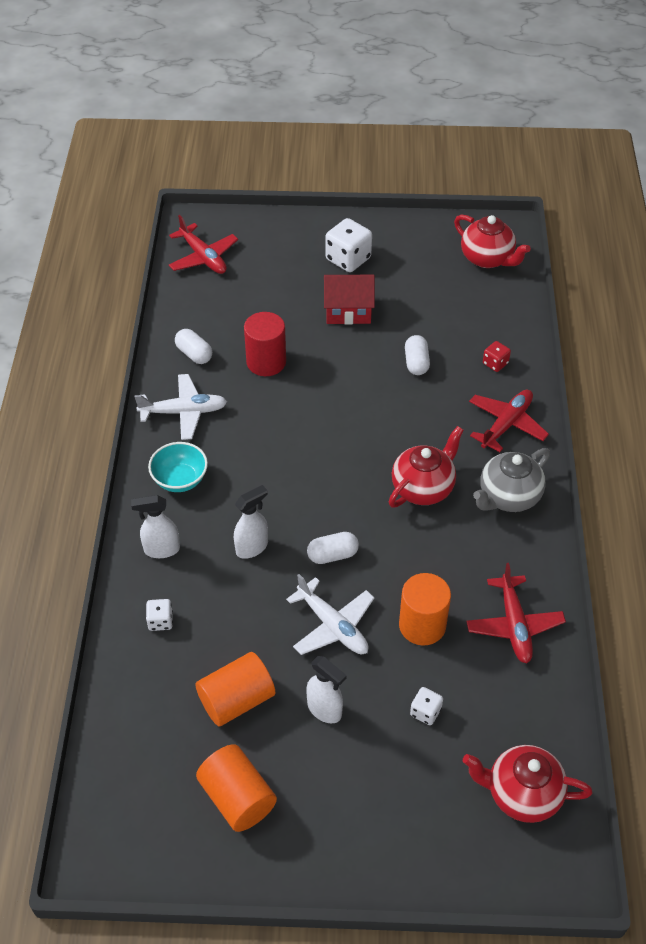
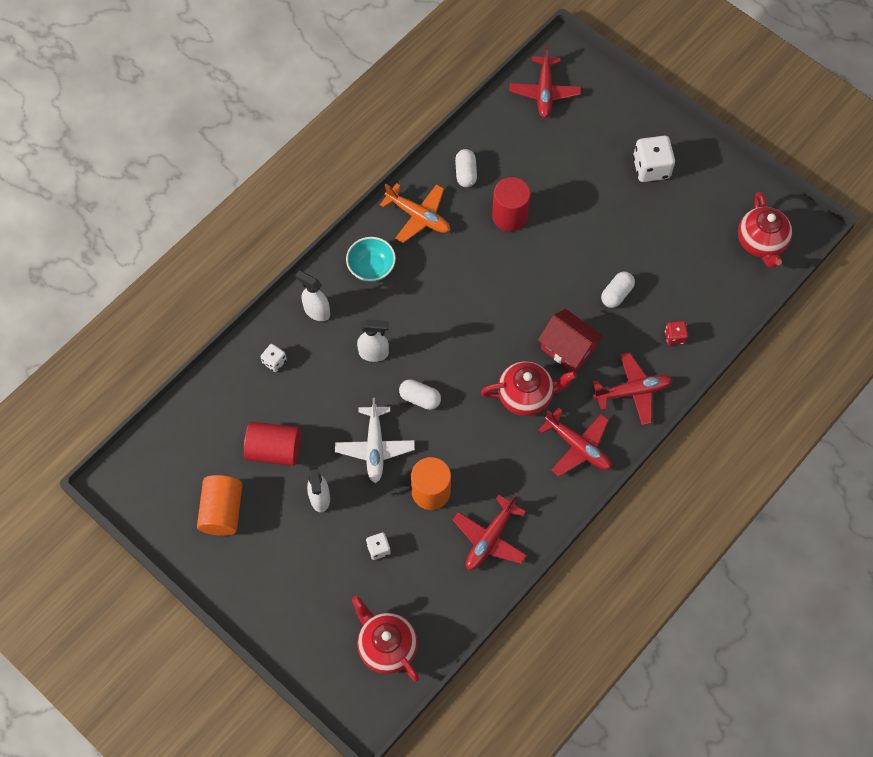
camera: 40 degrees right, 15 degrees up
white plane [134,374,227,440] -> orange plane [380,183,450,243]
orange cylinder [195,652,275,726] -> red cylinder [244,422,301,466]
red house [324,275,375,325] -> red house moved to [538,309,603,372]
grey teapot [473,448,550,512] -> red plane [539,408,611,476]

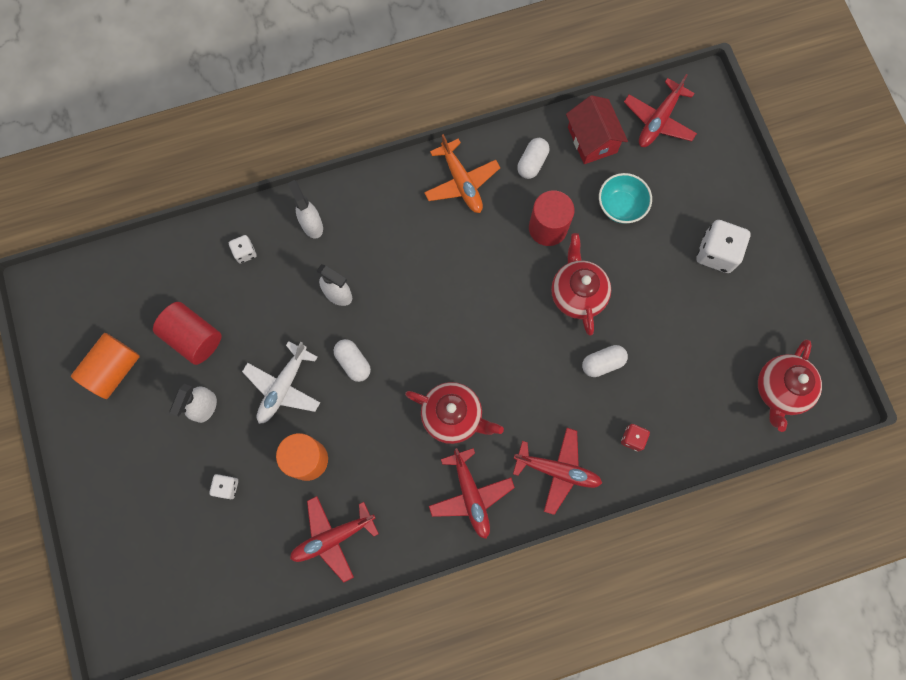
camera: 30 degrees right, 10 degrees up
turquoise bowl [346,237,396,282] -> turquoise bowl moved to [599,173,652,224]
red teapot [352,596,419,682] -> red teapot moved to [551,233,611,336]
red house [538,309,603,372] -> red house moved to [566,95,628,164]

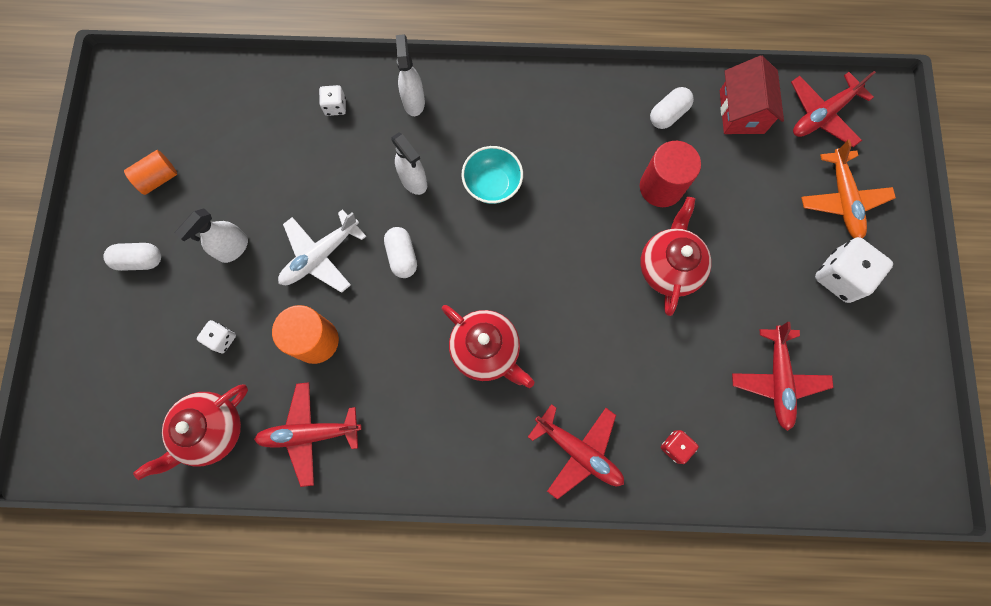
camera: 20 degrees right, 0 degrees up
orange cylinder [71,333,140,399] -> orange cylinder [124,150,177,195], size x0.65
red cylinder [153,302,222,365] -> none
orange plane [424,134,500,213] -> orange plane moved to [801,140,896,238]
red plane [429,448,515,539] -> red plane moved to [732,322,833,431]
white capsule [582,345,628,377] -> white capsule moved to [104,243,161,271]
turquoise bowl [599,173,652,224] -> turquoise bowl moved to [462,146,523,204]
red teapot [758,340,822,432] -> red teapot moved to [133,384,248,480]

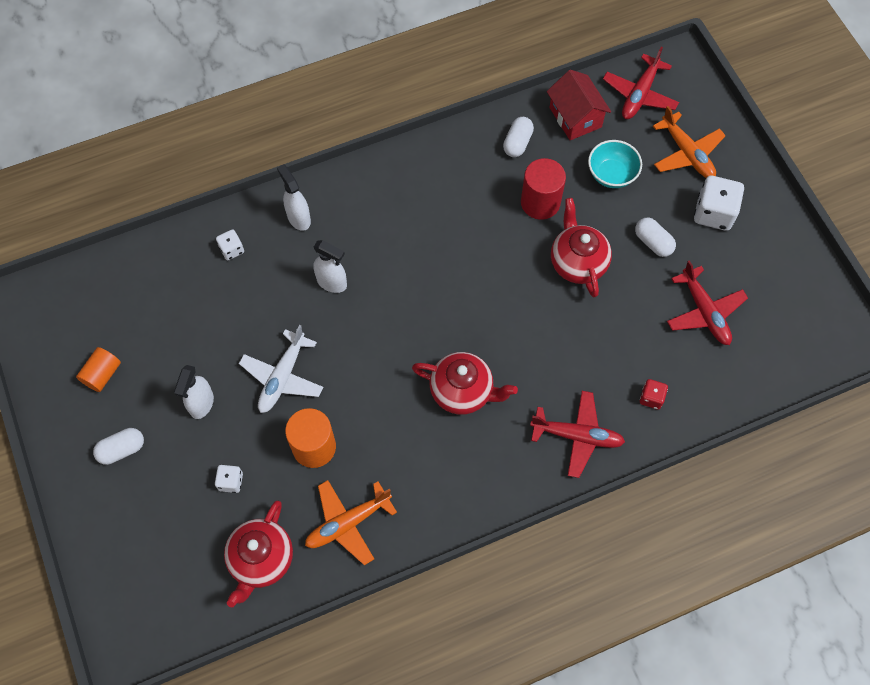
camera: 25 degrees left, 10 degrees down
red plane [254,382,362,487] -> orange plane [305,480,397,565]
white capsule [384,227,417,278] -> white capsule moved to [635,217,676,257]
turquoise bowl [462,146,523,204] -> turquoise bowl moved to [588,140,642,188]

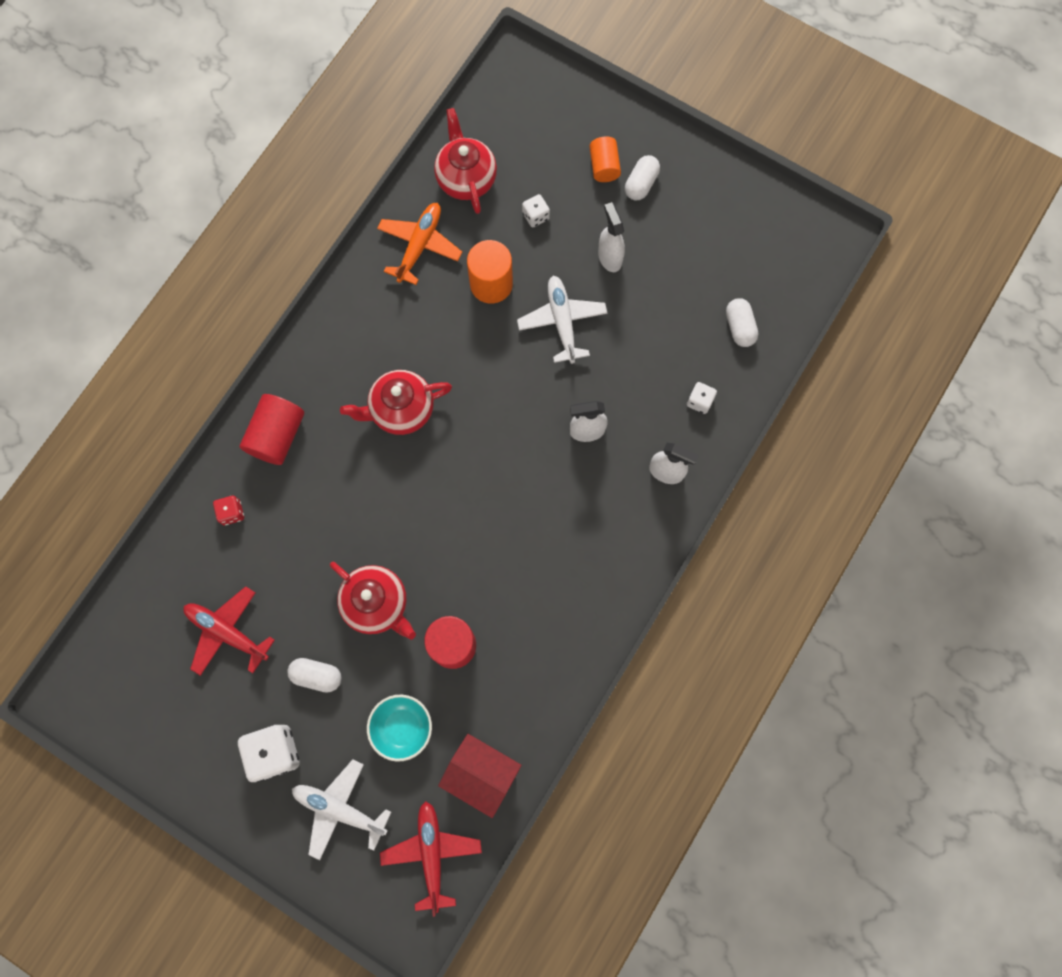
camera: 145 degrees right, 10 degrees up
orange cylinder [76,347,121,392] -> orange cylinder moved to [589,136,621,182]
white capsule [503,117,534,157] -> white capsule moved to [726,298,758,347]
red plane [530,391,625,478] -> red cylinder [240,394,304,465]
orange plane [653,106,726,178] -> white plane [292,759,391,860]

